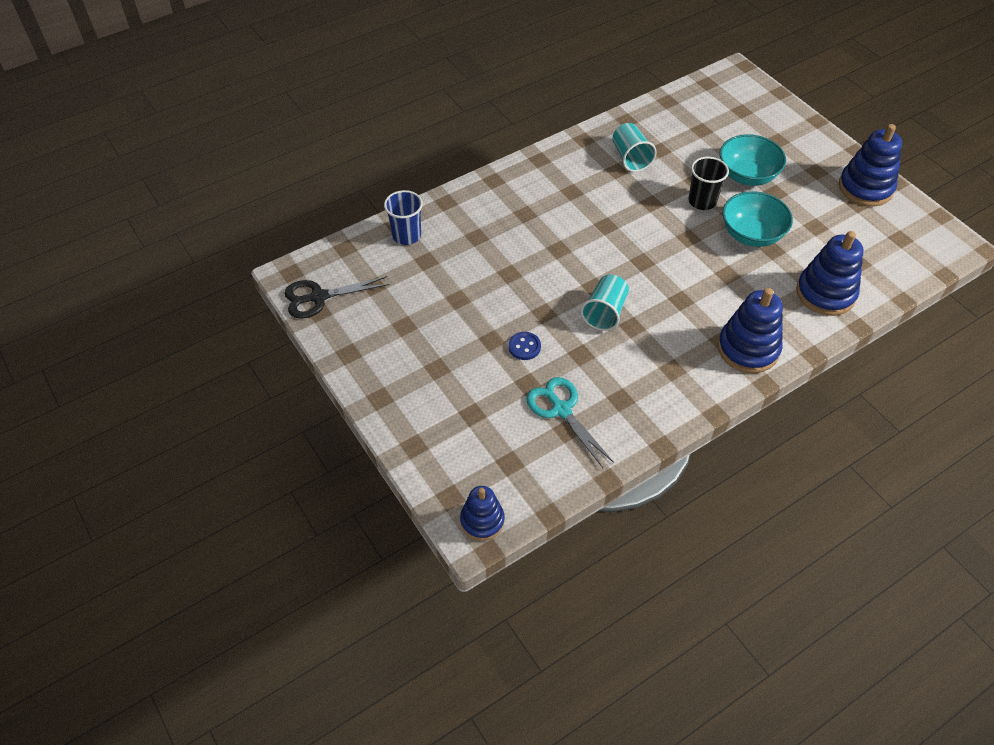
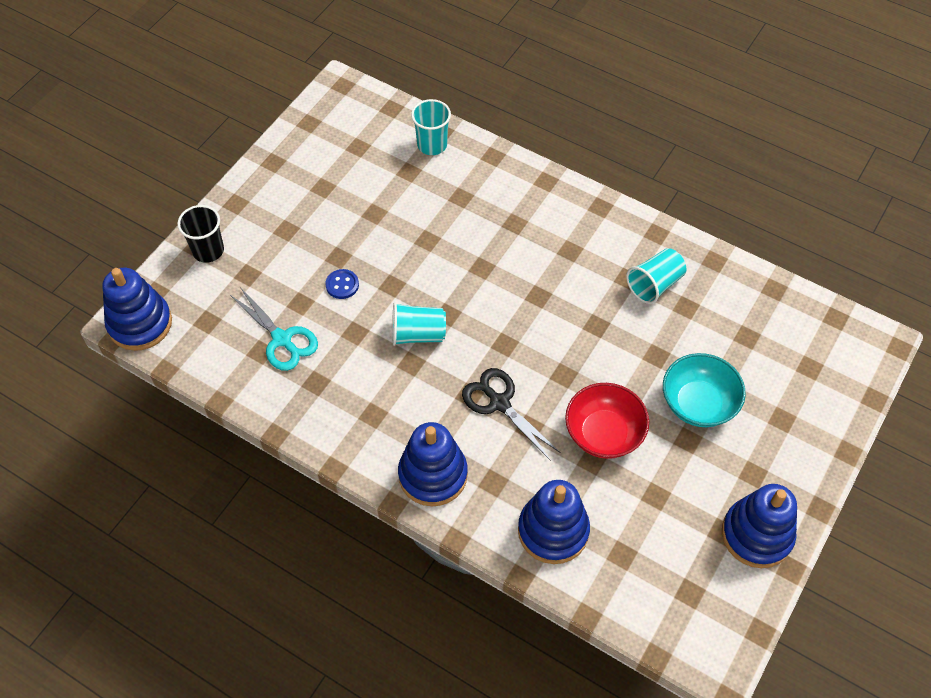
camera: 65 degrees right, 5 degrees up
black scissors [284,276,390,319] -> black scissors moved to [462,368,561,461]
blue cup [384,190,423,245] -> turquoise cup [411,99,451,155]
blue stacking toy [460,486,505,541] -> blue stacking toy [102,268,172,351], size x1.57
turquoise scissors [526,377,614,468] -> turquoise scissors turned 105 degrees clockwise [230,287,318,371]
black cup [688,157,729,210] -> black cup moved to [177,205,224,263]
turquoise bowl [723,191,793,247] -> red bowl [565,383,649,459]

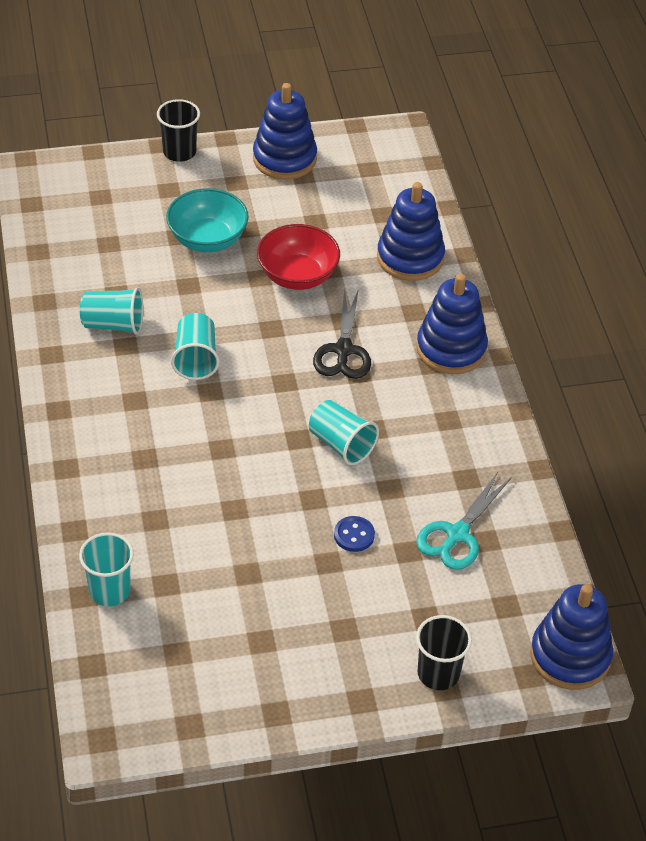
camera: 135 degrees left, 10 degrees down
turquoise scissors [230,287,318,371] -> turquoise scissors turned 150 degrees counterclockwise [416,472,512,570]
none -> black cup [157,99,200,162]
none -> turquoise cup [171,313,219,380]

